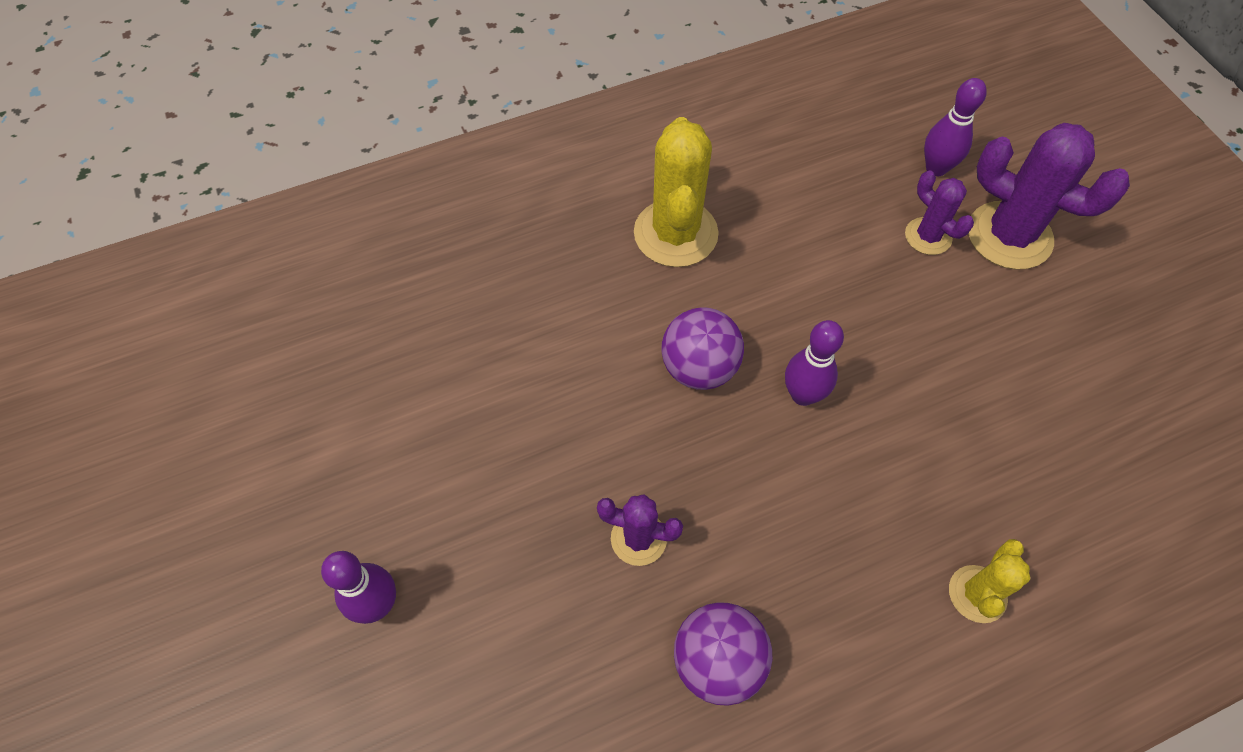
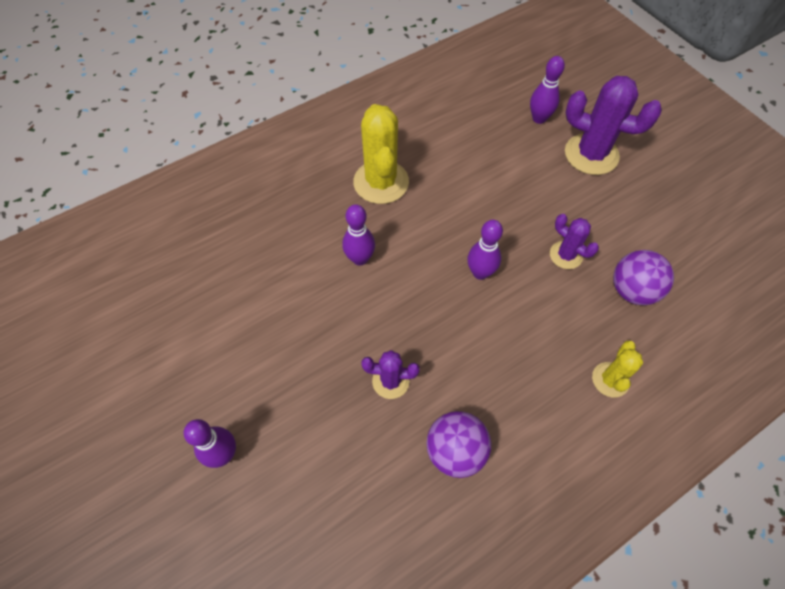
camera: 10 degrees left, 0 degrees up
purple ball [662,307,744,390] -> purple ball moved to [613,250,674,305]
purple cactus [905,170,974,255] -> purple cactus moved to [550,214,599,269]
none -> purple bowling pin [342,204,375,266]

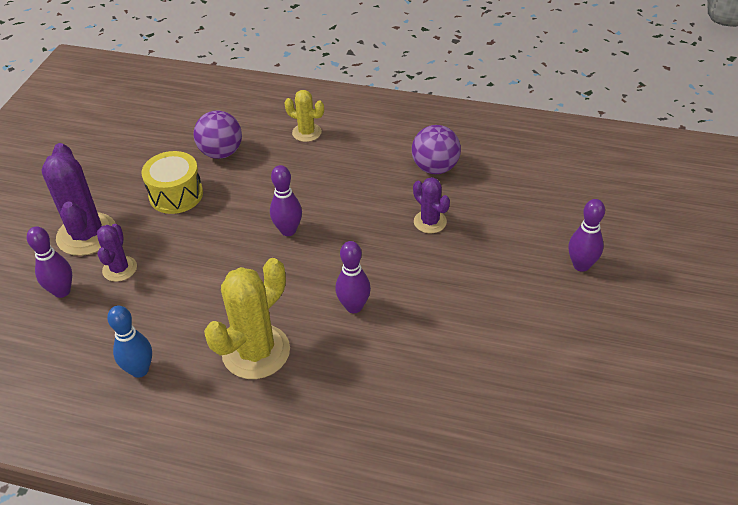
camera: 130 degrees left, 15 degrees down
purple cactus [550,214,599,269] -> purple cactus moved to [97,224,137,282]
yellow cactus [592,340,643,397] -> yellow cactus turned 45 degrees clockwise [284,90,324,142]
none -> blue bowling pin [107,306,152,378]
none -> yellow drum [141,151,203,214]

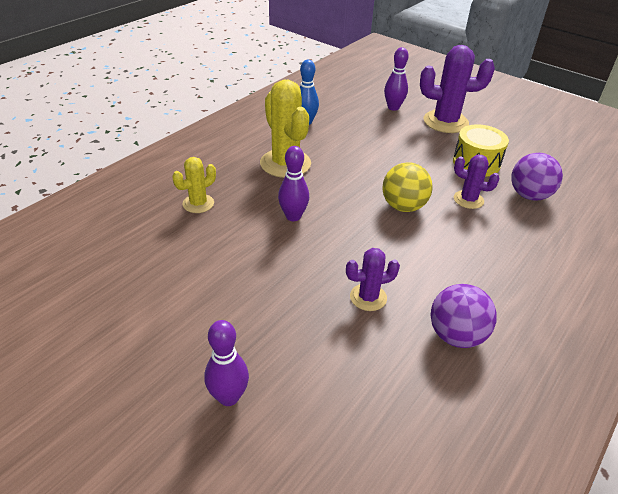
camera: 110 degrees right, 5 degrees down
purple cactus [97,224,137,282] -> purple cactus moved to [454,155,500,209]
purple bowling pin [270,165,302,236] -> yellow ball [382,162,433,212]
yellow cactus [284,90,324,142] -> yellow cactus moved to [172,157,216,213]

